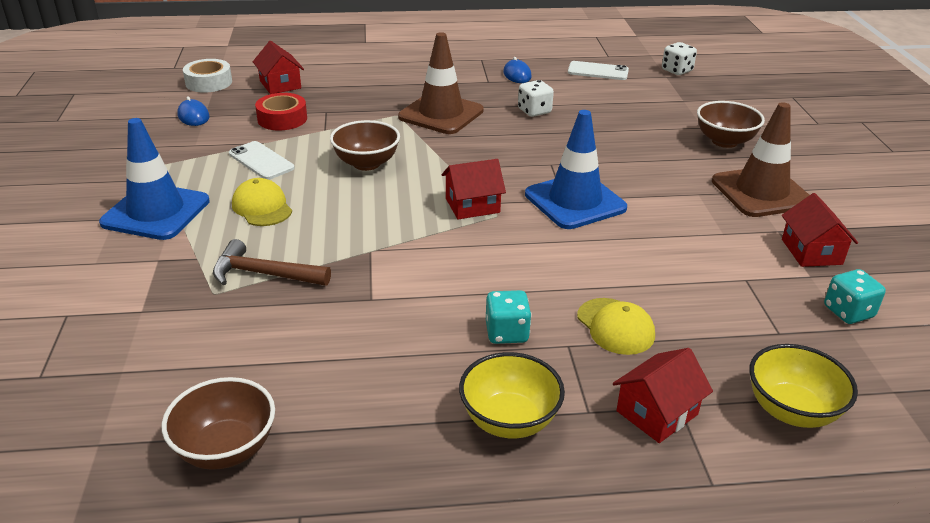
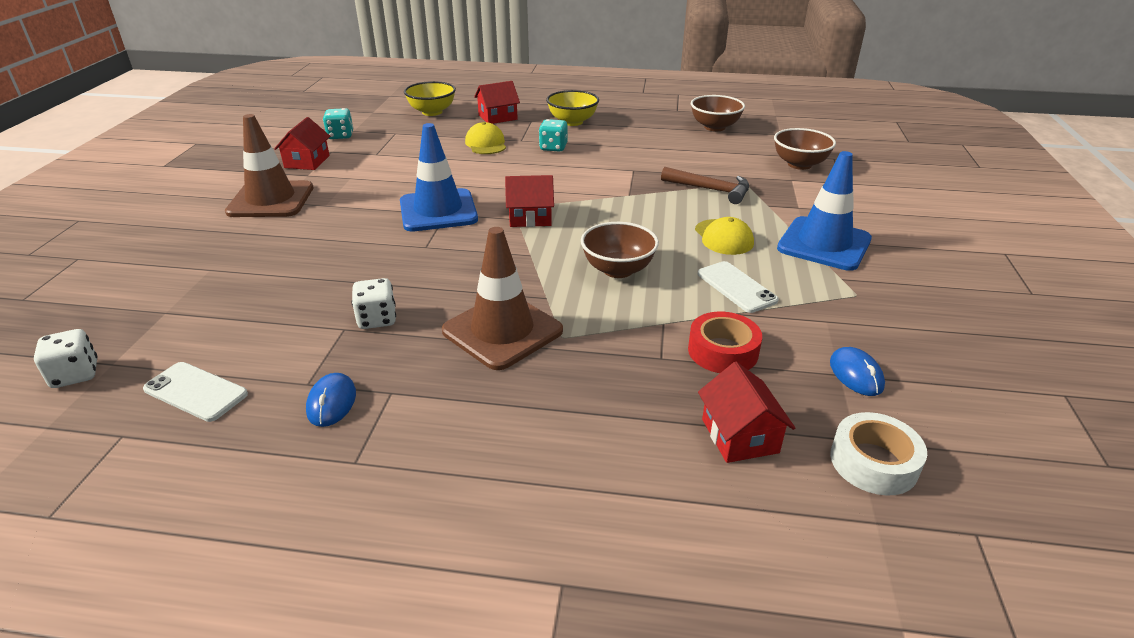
camera: 165 degrees left, 0 degrees up
brown bowl [697,101,765,148] -> brown bowl moved to [774,128,836,170]

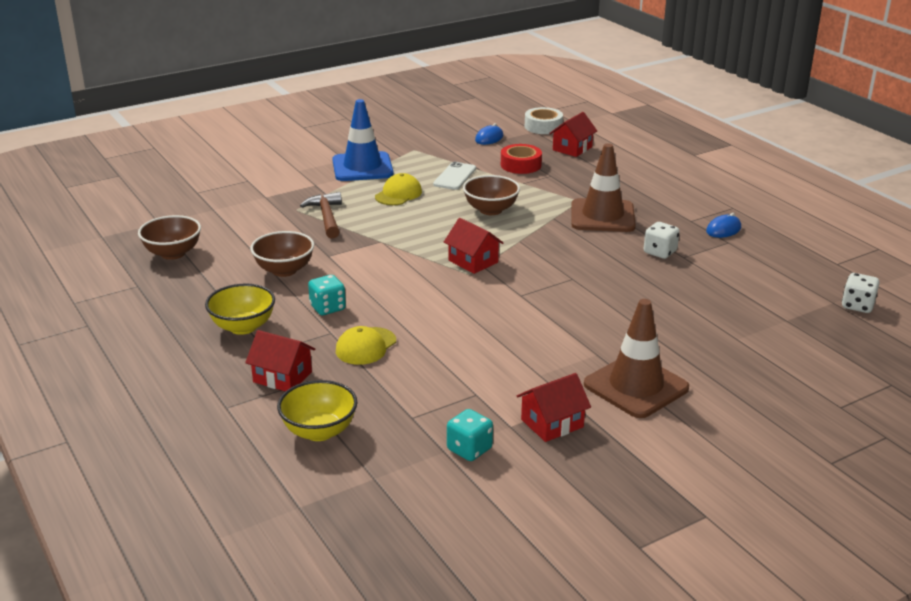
camera: 130 degrees left, 5 degrees down
white phone [143,362,248,422] -> none
blue traffic cone [400,123,478,231] -> none
brown bowl [774,128,836,170] -> brown bowl moved to [250,231,314,277]

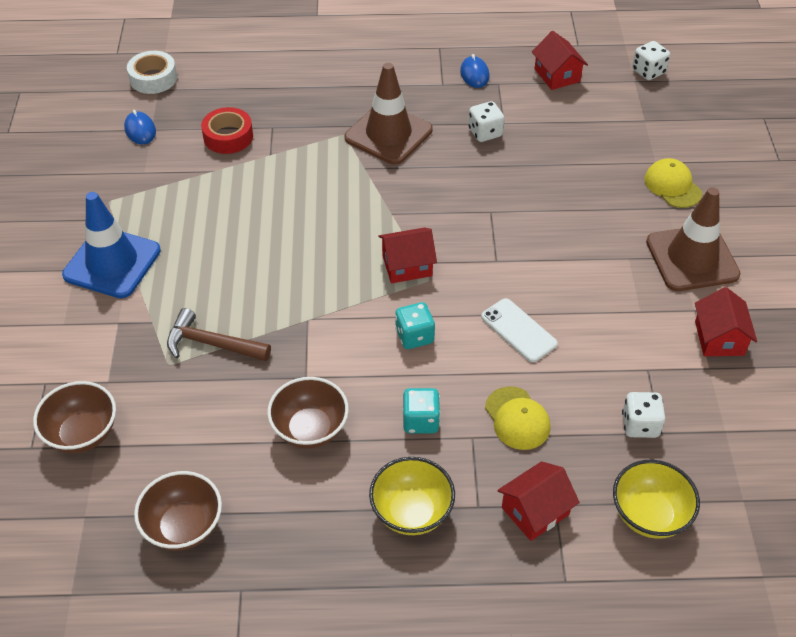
camera: 60 degrees left, 20 degrees up
yellow cap [375,173,422,205] -> yellow cap moved to [644,158,702,208]
white phone [433,162,476,190] -> white phone moved to [481,298,558,362]
turquoise dice [447,409,493,461] -> turquoise dice moved to [395,302,435,349]
brown bowl [463,175,520,215] -> brown bowl moved to [33,381,116,453]
red house [549,112,597,157] -> red house moved to [532,31,588,90]
none -> white dice [622,392,665,438]

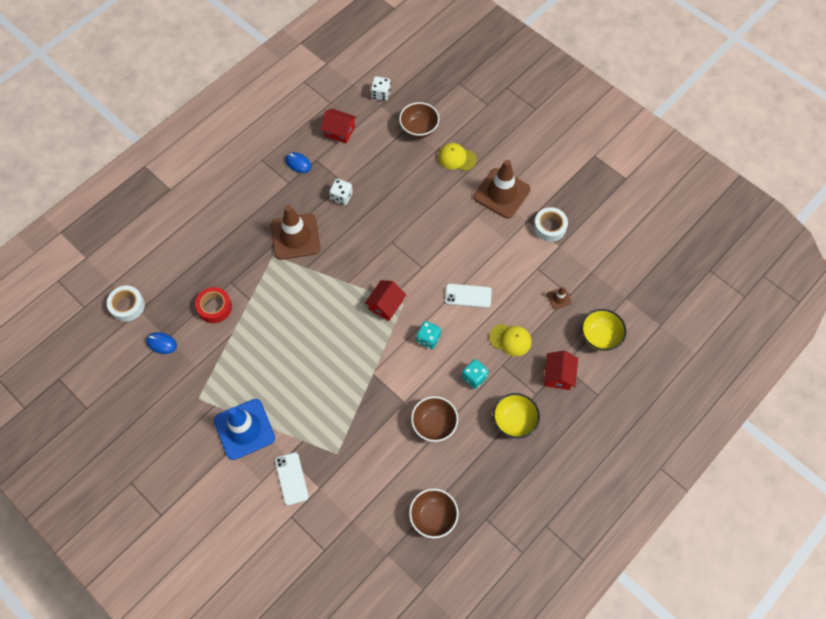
camera: 45 degrees left, 15 degrees up
brown bowl [33,381,116,453] -> brown bowl moved to [399,102,439,138]
brown hammer [167,308,271,361] -> none
white dice [622,392,665,438] -> brown traffic cone [547,287,572,310]
red house [695,287,757,356] -> white tape [534,207,568,242]
none -> white phone [275,452,309,505]

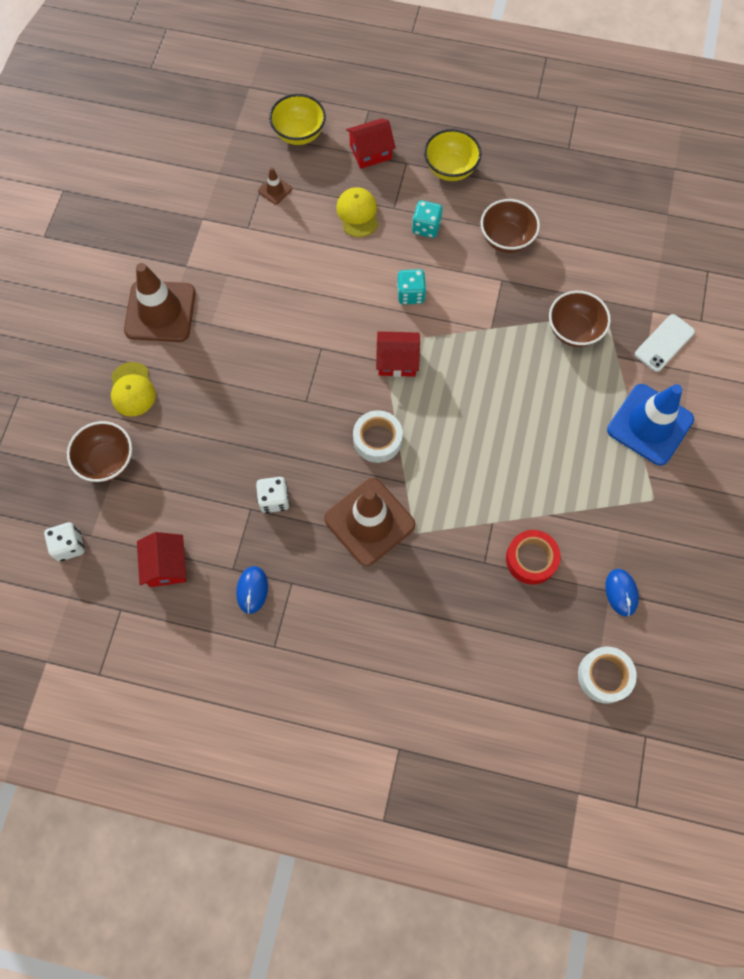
camera: 120 degrees left, 5 degrees up
brown bowl [409,488,459,538] -> brown bowl moved to [549,291,611,347]
white phone [445,284,492,308] -> none
white tape [534,207,568,242] -> white tape moved to [353,410,403,463]

